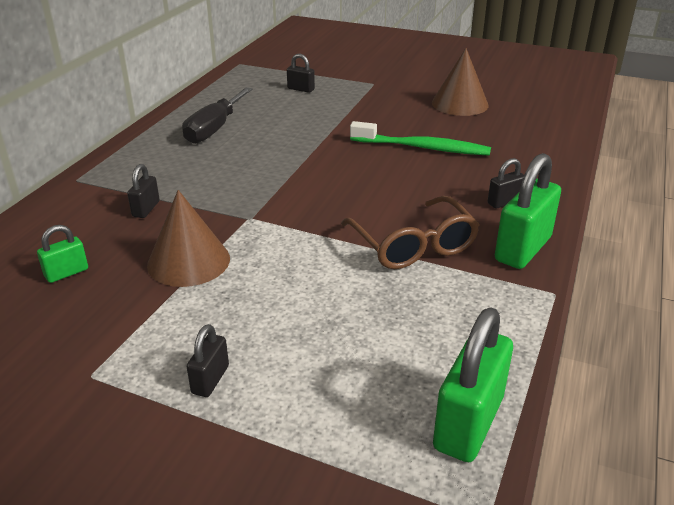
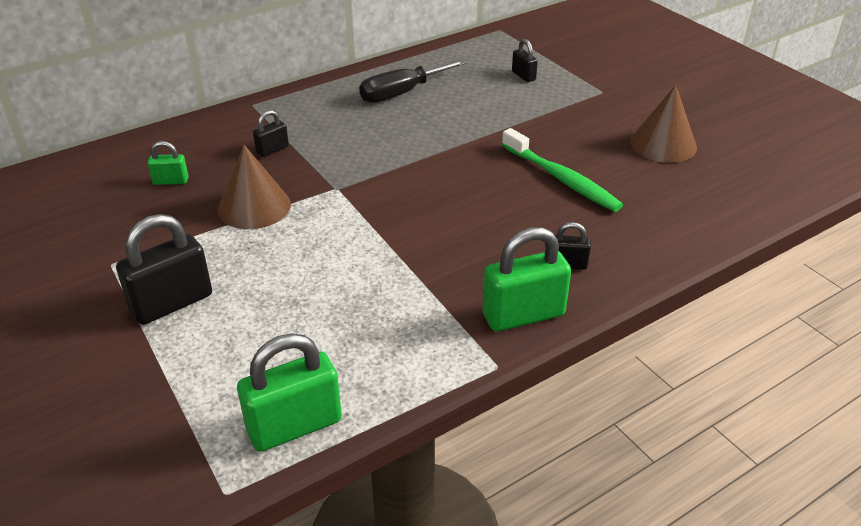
camera: 35 degrees right, 5 degrees up
black padlock [187,324,229,397] -> black padlock [116,214,212,325], size x1.94
brown glasses [341,196,480,269] -> none

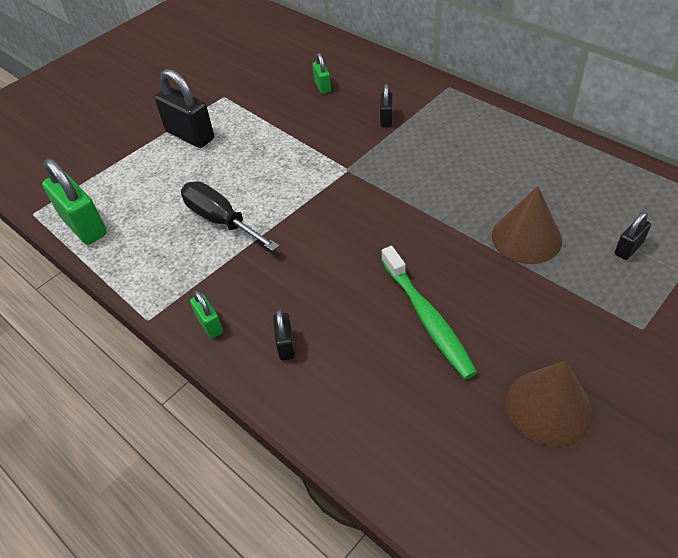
camera: 80 degrees right, 10 degrees up
brown cone [218,145,291,229] -> brown cone moved to [491,186,562,264]
black padlock [253,110,289,157] -> black padlock turned 60 degrees clockwise [380,84,393,127]
black screwdriver [359,59,467,103] -> black screwdriver moved to [181,181,279,251]
green padlock [482,227,571,331] -> green padlock [190,290,223,338], size x0.52
green toothbrush [502,128,623,212] -> green toothbrush turned 60 degrees counterclockwise [381,246,478,379]

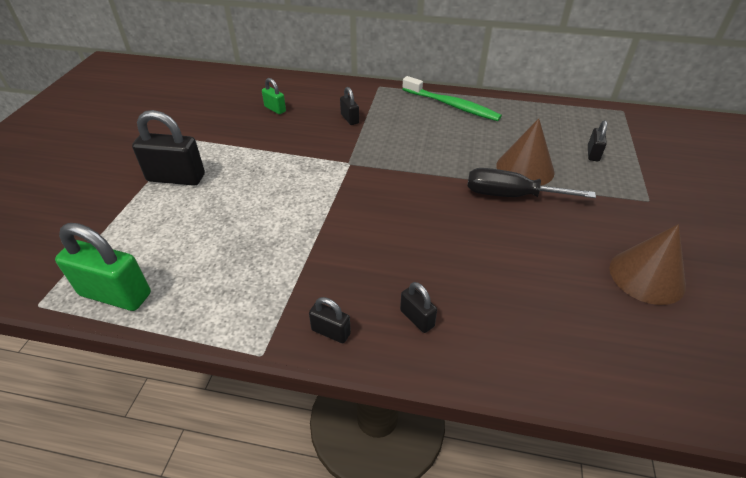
camera: 35 degrees left, 5 degrees down
black screwdriver [181,181,279,251] -> black screwdriver moved to [467,168,596,198]
green padlock [190,290,223,338] -> black padlock [309,297,351,343]
green toothbrush [381,246,478,379] -> green toothbrush moved to [402,76,502,121]

